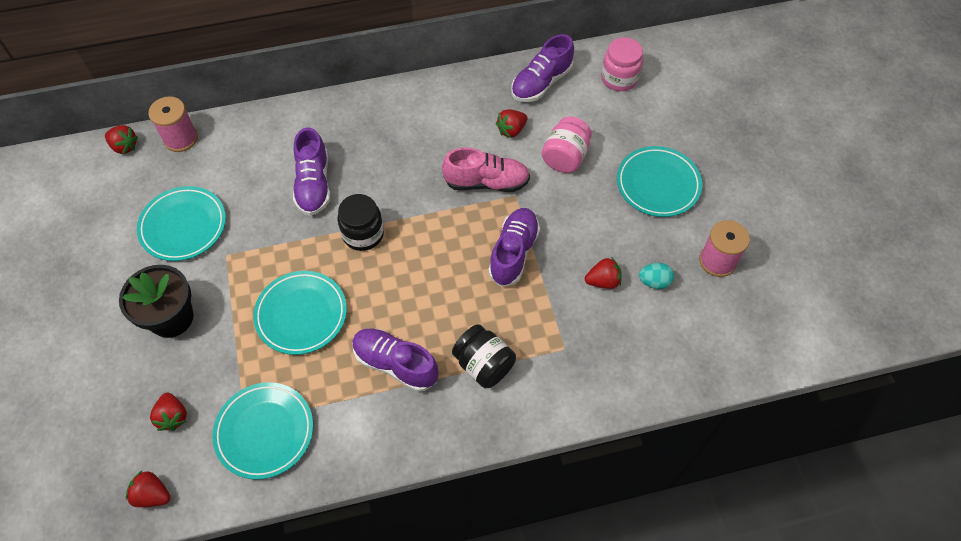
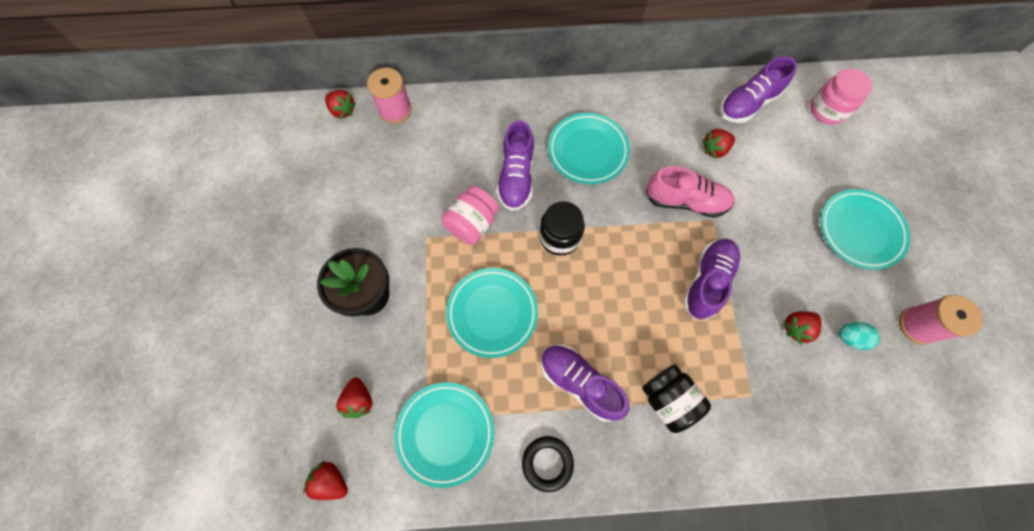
camera: 10 degrees right, 10 degrees up
turquoise plate [137,186,226,261] -> turquoise plate moved to [548,113,630,184]
pink jar [542,116,592,173] -> pink jar moved to [441,186,499,245]
red strawberry [585,257,622,289] -> red strawberry turned 150 degrees clockwise [783,311,821,345]
none -> black ring [522,436,574,492]

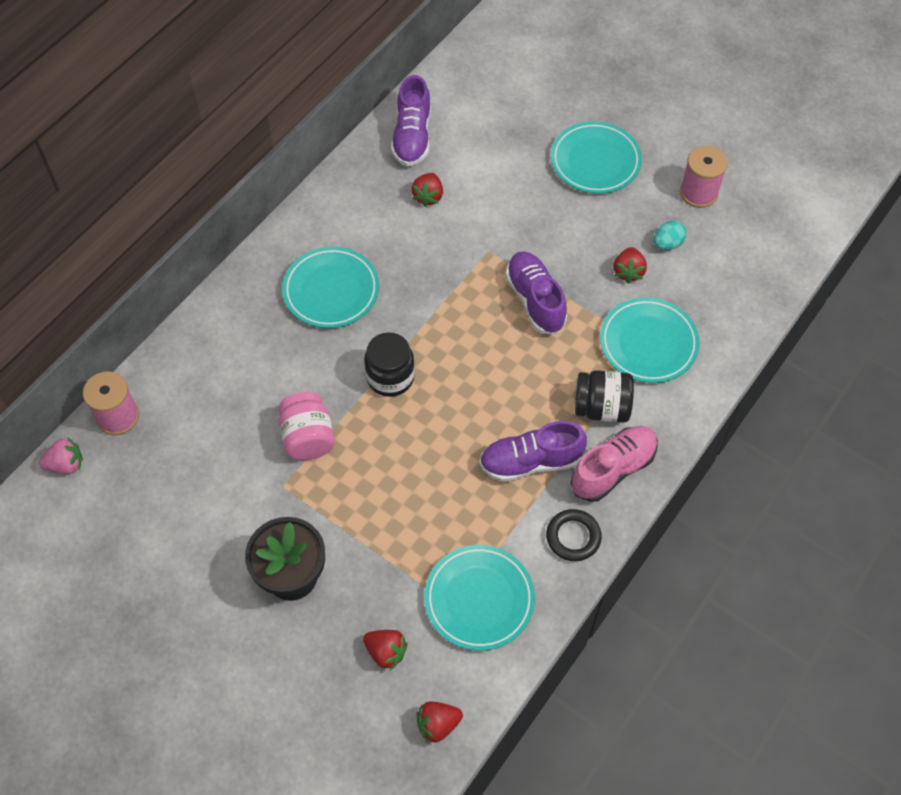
camera: 50 degrees left, 10 degrees down
red strawberry [325,90,356,119] -> pink strawberry [39,437,83,474]
turquoise plate [446,268,538,358] -> turquoise plate moved to [600,297,699,383]
purple shoe [497,120,534,211] -> none
pink shoe [646,166,735,218] -> pink shoe moved to [571,426,658,502]
pink jar [810,69,872,125] -> none

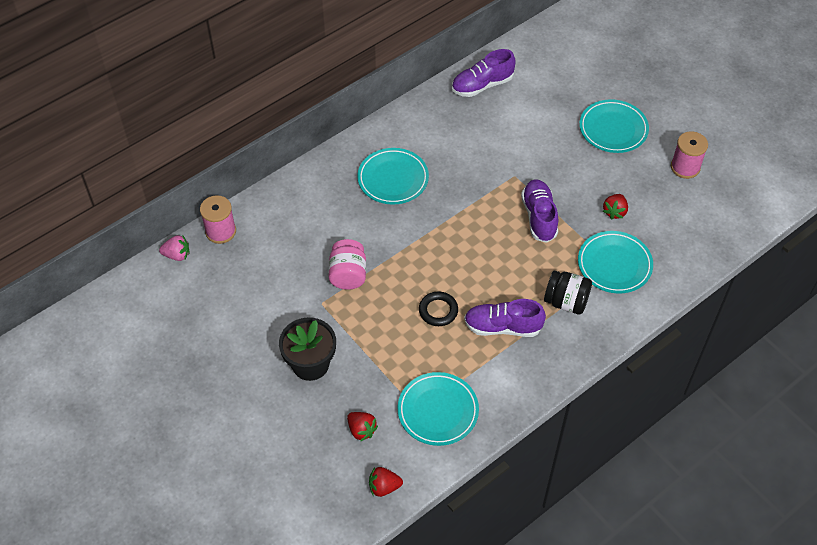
camera: 15 degrees right, 5 degrees down
black jar [364,332,415,397] -> none
purple shoe [391,75,431,166] -> purple shoe turned 45 degrees clockwise [452,49,516,97]
red strawberry [411,173,443,207] -> none
black ring [546,509,602,561] -> black ring moved to [419,291,458,326]
pink shoe [571,426,658,502] -> none
turquoise egg [654,221,687,250] -> none

